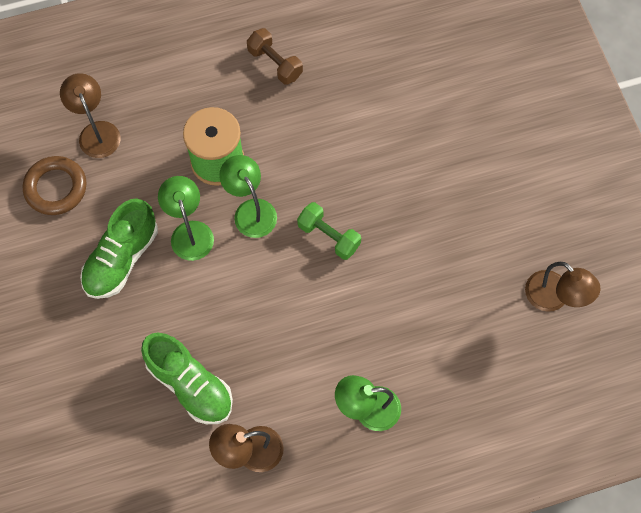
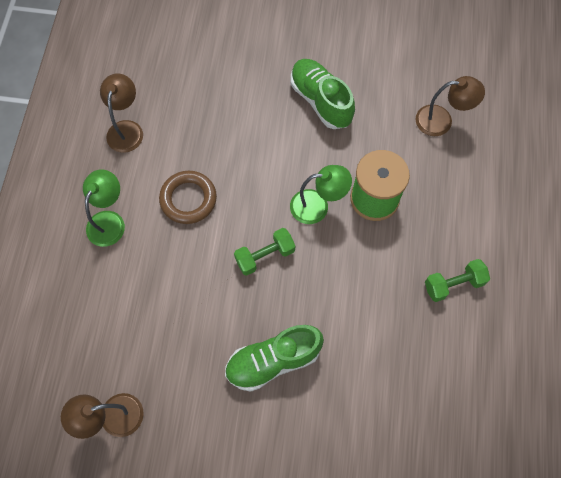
camera: 115 degrees right, 0 degrees up
brown ring [23,156,87,215] -> brown ring moved to [159,171,217,224]
green shoe [141,333,233,424] -> green shoe moved to [225,325,324,392]
green lamp [158,176,214,261] -> none
brown dumbbell [247,28,303,85] -> green dumbbell [425,259,490,302]

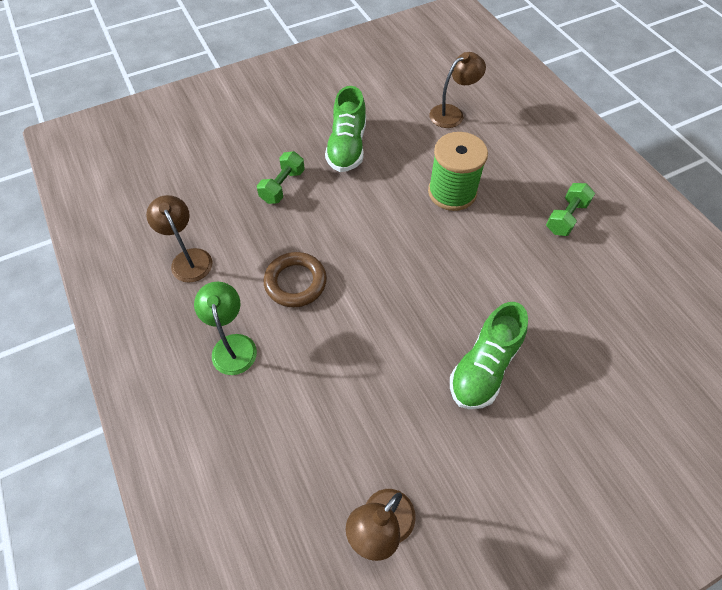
camera: 35 degrees left, 10 degrees down
green dumbbell [234,228,295,276] -> green dumbbell moved to [257,151,305,204]
green lamp [290,165,352,224] -> none
green shoe [291,59,355,129] -> green shoe turned 105 degrees counterclockwise [325,86,366,172]

